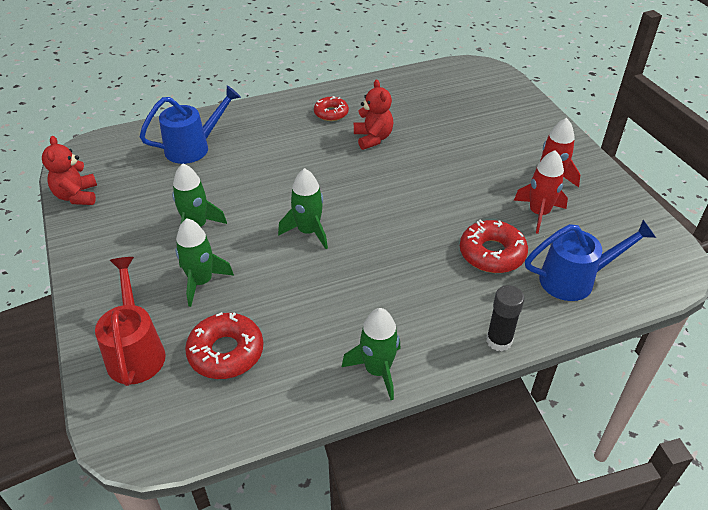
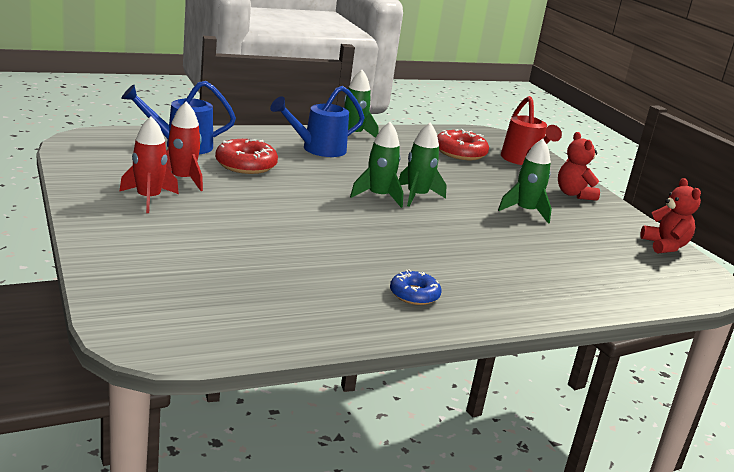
camera: 175 degrees right, 20 degrees down
blue watering can [140,85,241,164] -> blue watering can moved to [270,86,364,157]
green rocket [175,218,234,307] -> green rocket moved to [350,122,403,208]
red donut [314,96,349,121] -> blue donut [390,269,441,305]
red teddy bear [354,79,393,150] -> red teddy bear moved to [558,132,600,201]
black glue stick [486,285,525,351] -> none

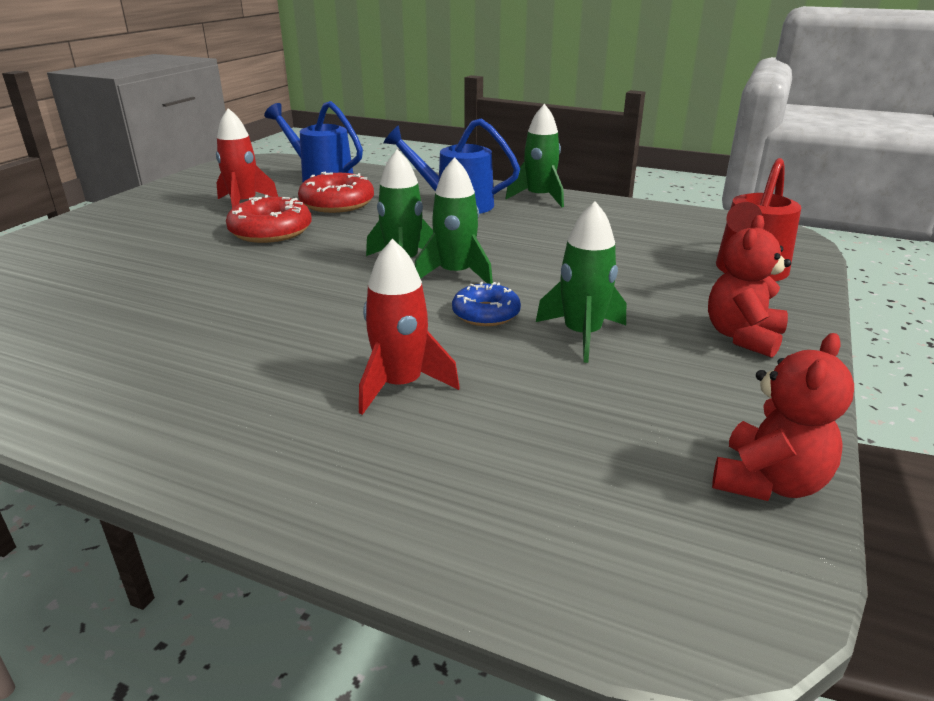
camera: 50 degrees right, 5 degrees up
red rocket [119,116,179,213] -> red rocket moved to [359,239,460,415]
blue donut [390,269,441,305] -> blue donut moved to [452,282,521,326]
red donut [437,129,489,160] -> red donut moved to [226,195,312,243]

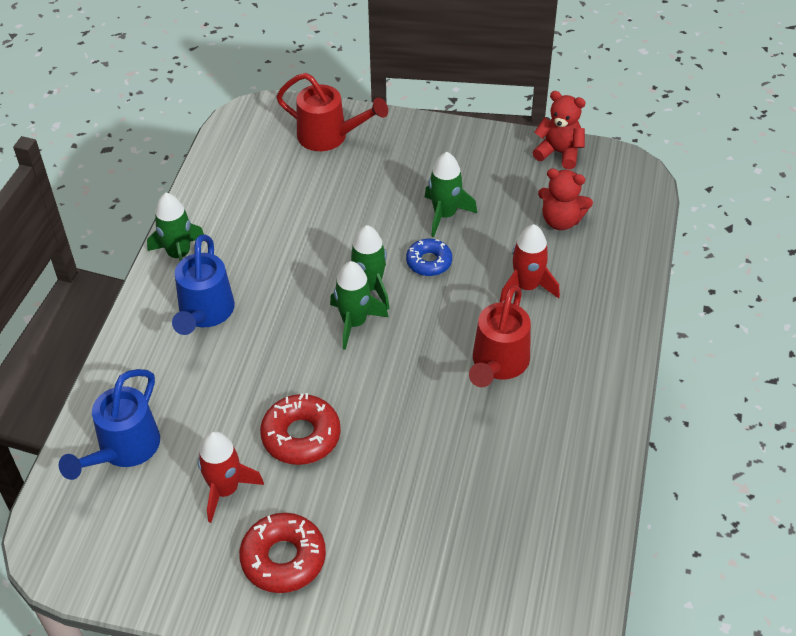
camera: 100 degrees left, 20 degrees up
red donut [298,172,374,213] -> red donut moved to [239,513,326,593]
red teddy bear [708,215,791,358] -> red teddy bear moved to [538,169,593,230]
none -> red watering can [469,285,531,387]

